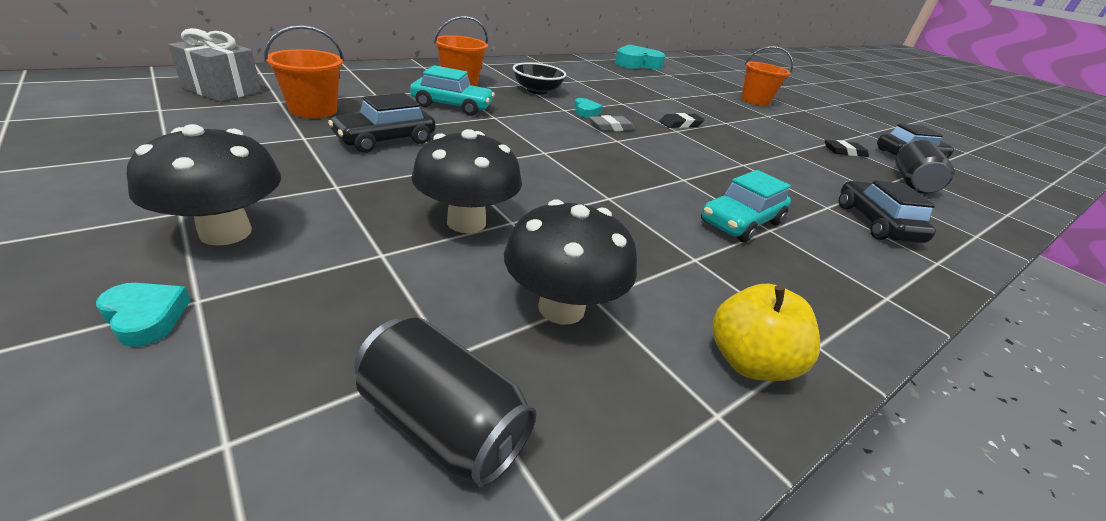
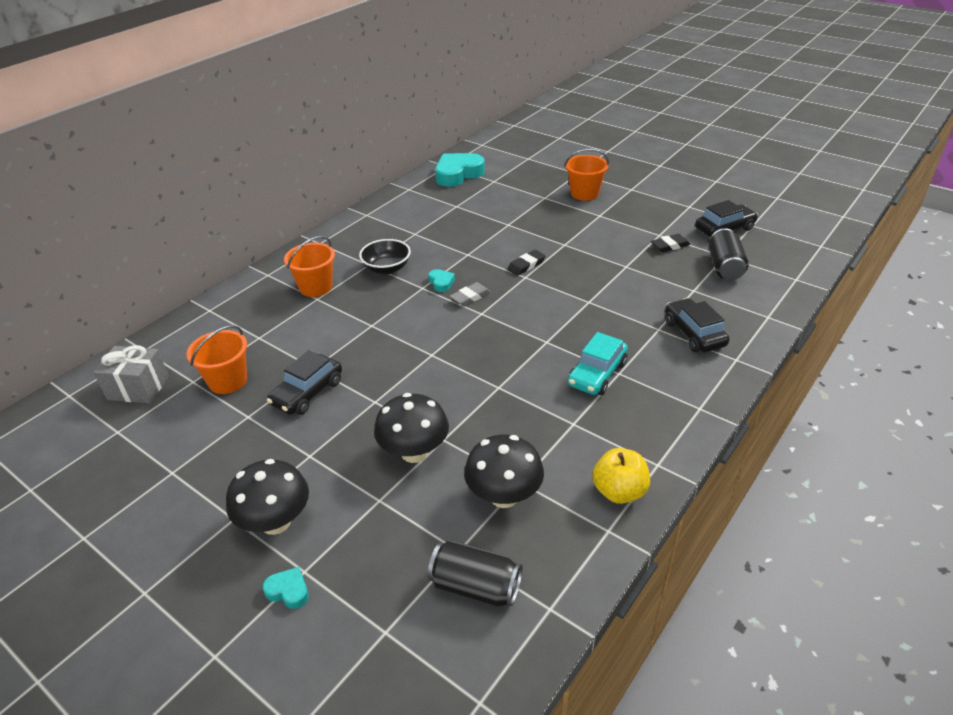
camera: 10 degrees left, 5 degrees up
turquoise car [410,65,495,116] -> none

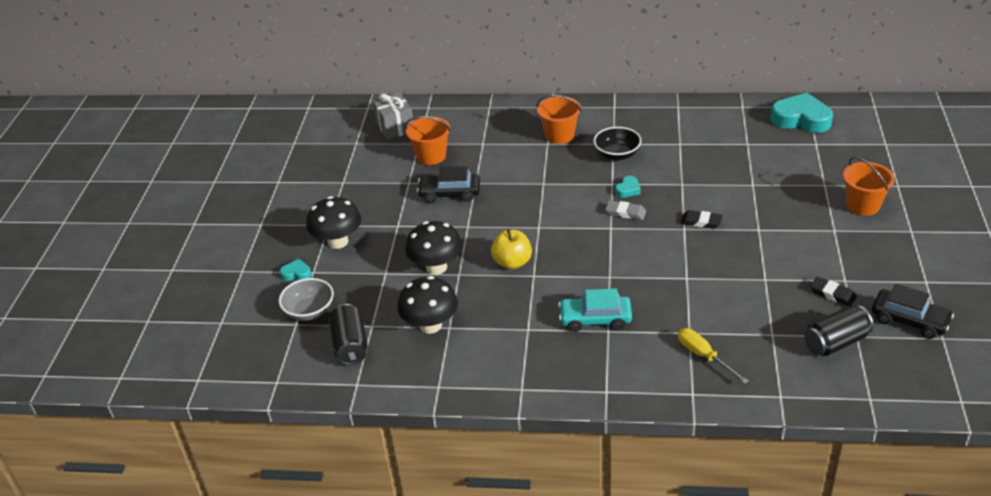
camera: 60 degrees right, 0 degrees up
turquoise heart [263,567,309,609] -> turquoise heart turned 75 degrees counterclockwise [280,259,311,281]
yellow apple [593,448,650,504] -> yellow apple moved to [491,229,532,270]
black car [665,298,730,352] -> yellow screwdriver [678,328,749,384]
none -> grey bowl [279,278,334,321]

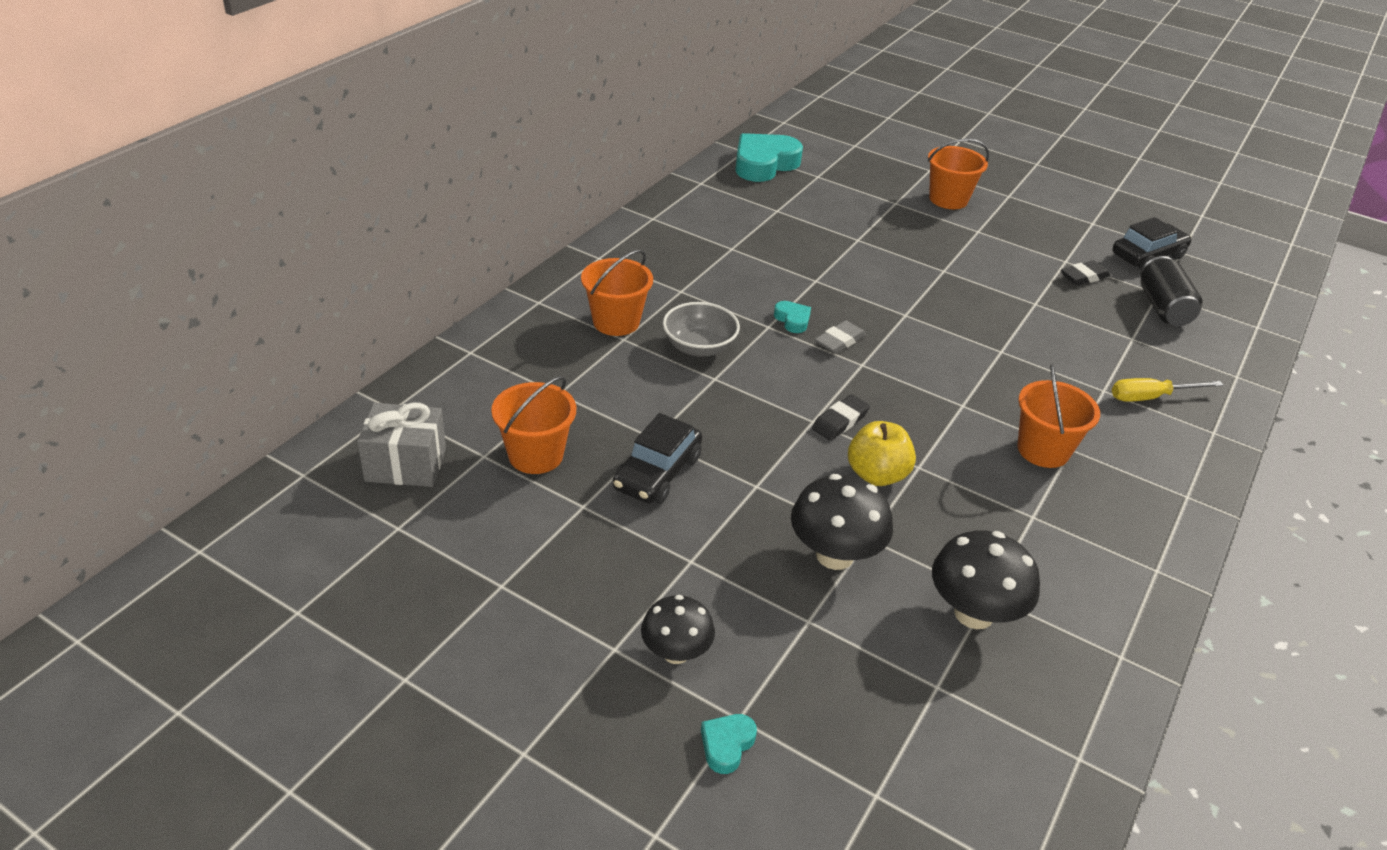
camera: 70 degrees left, 0 degrees up
grey bowl [279,278,334,321] -> grey bowl moved to [663,302,740,357]
black mushroom [306,196,361,249] -> black mushroom [641,595,715,664], size x0.66
black can [329,304,368,365] -> none
turquoise car [558,288,632,332] -> orange bucket [1017,364,1100,468]
black bowl [593,127,641,161] -> none
black eraser [680,210,723,229] -> black eraser moved to [812,394,870,441]

